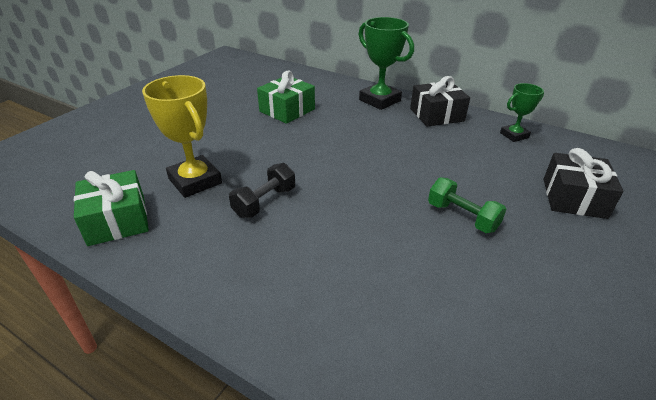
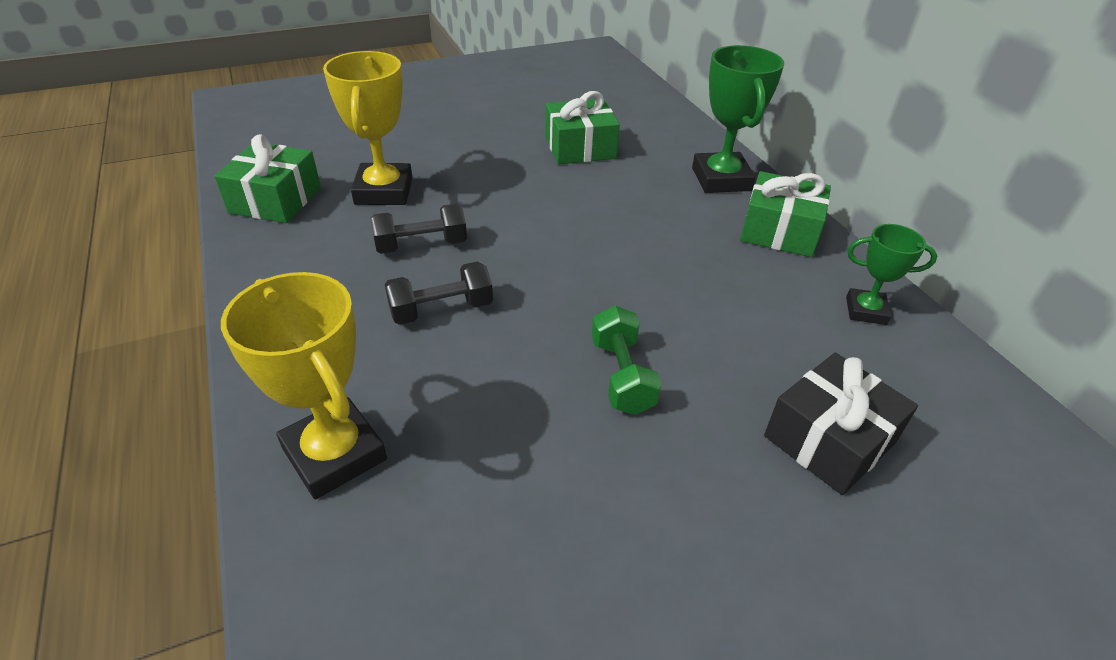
camera: 35 degrees right, 5 degrees up
black gift [410,76,470,127] -> green gift [740,171,831,257]
none -> yellow trophy [221,272,387,499]
none -> black dumbbell [385,262,493,325]

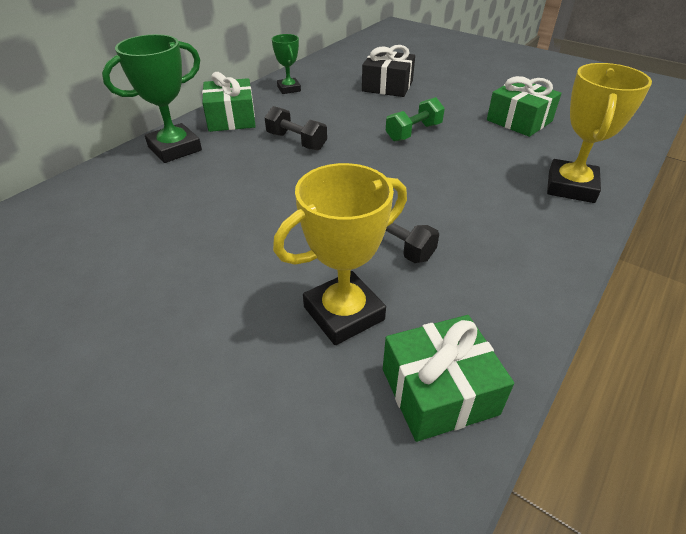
camera: 120 degrees left, 0 degrees up
black dumbbell [385,262,493,325] -> black dumbbell moved to [264,106,327,150]
green gift [545,91,620,164] -> green gift moved to [487,76,562,137]

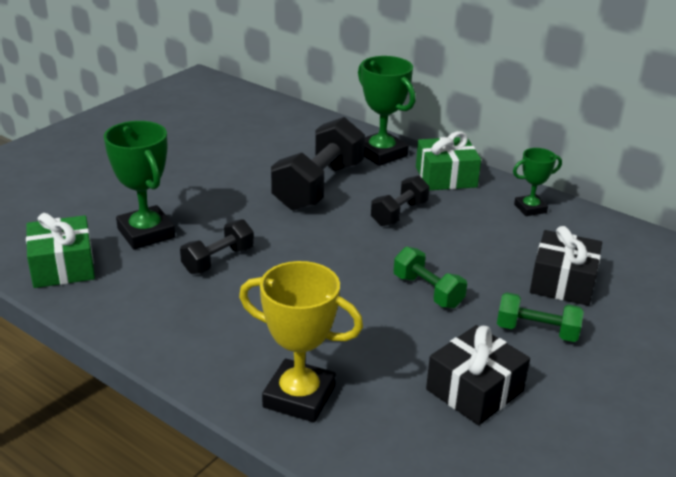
camera: 90 degrees right, 10 degrees down
yellow trophy [273,163,407,345] -> green trophy [104,121,175,250]
green gift [487,76,562,137] -> black gift [426,325,530,425]
none -> black dumbbell [271,117,365,211]
none -> green dumbbell [497,292,584,342]

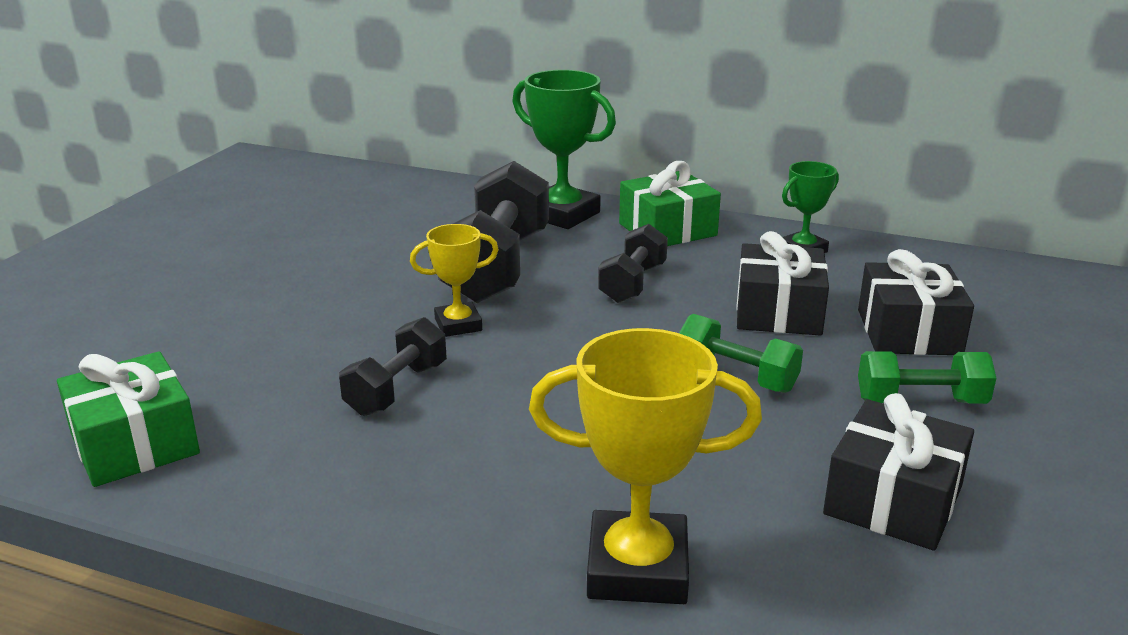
camera: 15 degrees left, 5 degrees down
green trophy [104,121,175,250] -> none
none -> yellow trophy [410,224,499,337]
none -> black gift [736,231,829,336]

